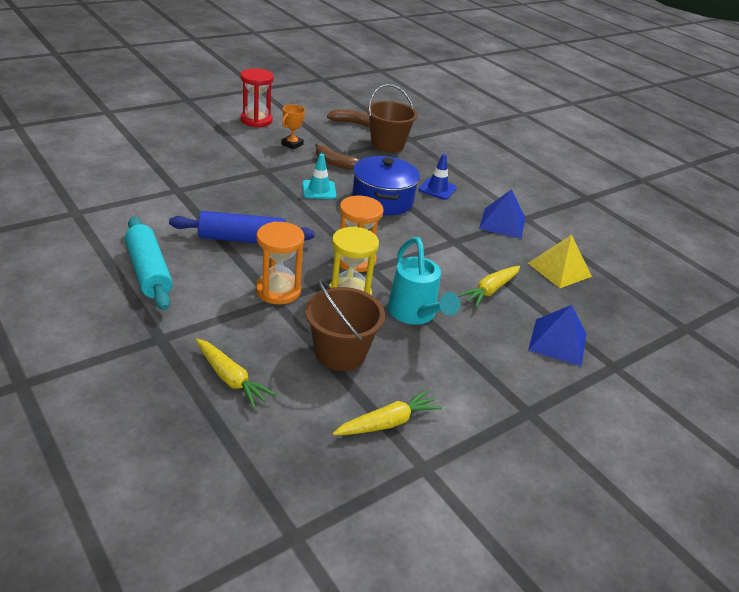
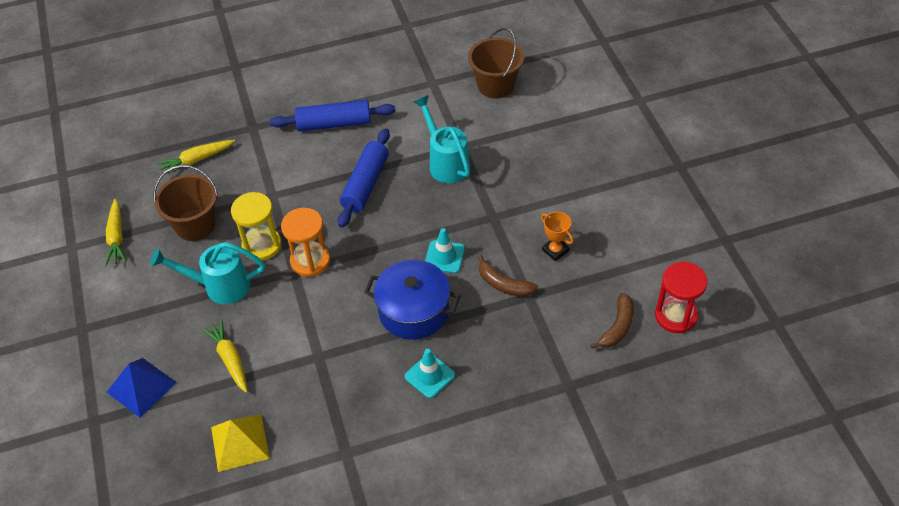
camera: 115 degrees right, 15 degrees up
turquoise rolling pin [125,217,173,310] -> blue rolling pin [270,100,396,132]
red hourglass [240,68,274,128] -> red hourglass moved to [655,262,708,333]
orange hourglass [256,222,304,305] -> none
brown banana [315,143,360,170] -> brown banana turned 105 degrees counterclockwise [478,255,538,297]
brown bucket [367,84,418,152] -> brown bucket moved to [468,28,524,98]
blue traffic cone [419,154,457,200] -> turquoise traffic cone [405,349,455,398]
blue pyramid [479,189,525,239] -> none
none -> turquoise watering can [414,95,470,183]

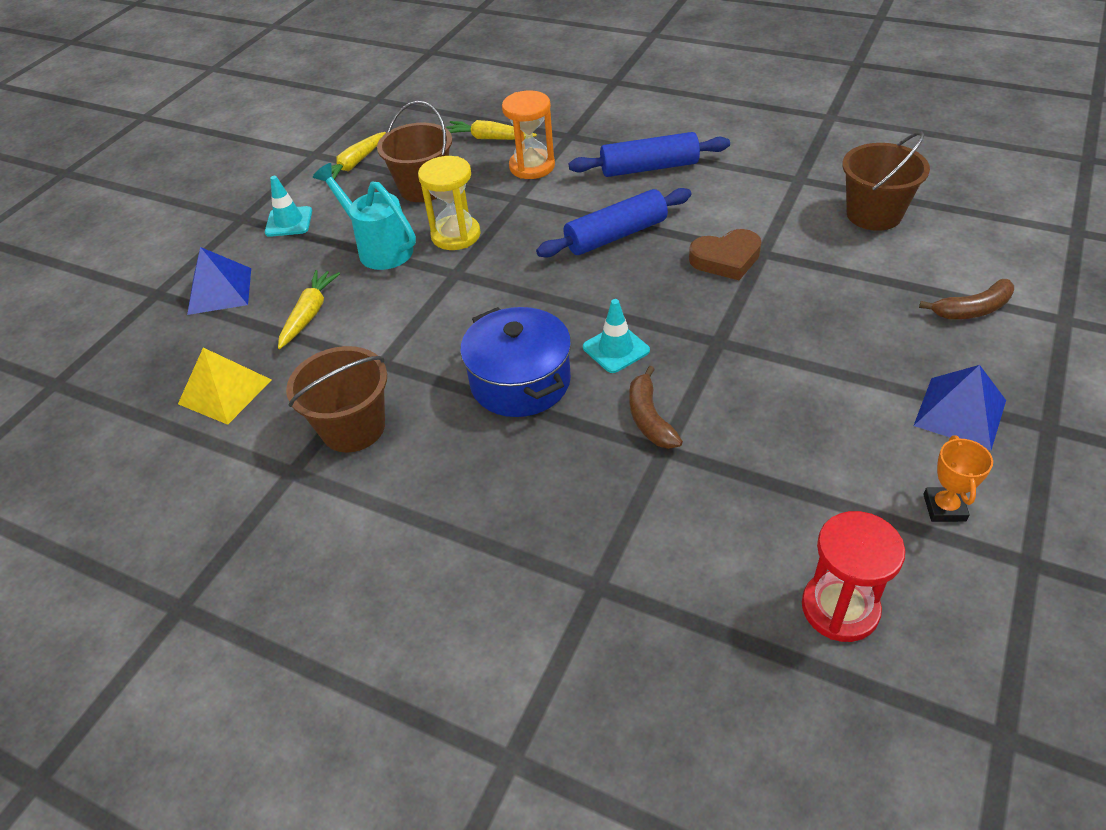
camera: 45 degrees right, 5 degrees down
blue rolling pin [270,100,396,132] -> blue rolling pin turned 45 degrees counterclockwise [569,132,730,177]
orange hourglass [281,208,330,277] -> orange hourglass moved to [502,91,555,179]
turquoise traffic cone [405,349,455,398] -> turquoise traffic cone moved to [265,176,312,237]
turquoise watering can [414,95,470,183] -> brown heart [689,229,761,280]
orange trophy [541,212,574,261] -> orange trophy moved to [923,435,993,522]
brown banana [590,293,634,349] -> brown banana moved to [919,279,1014,319]
none -> brown bucket [286,346,387,453]
none -> blue pyramid [913,365,1006,450]

